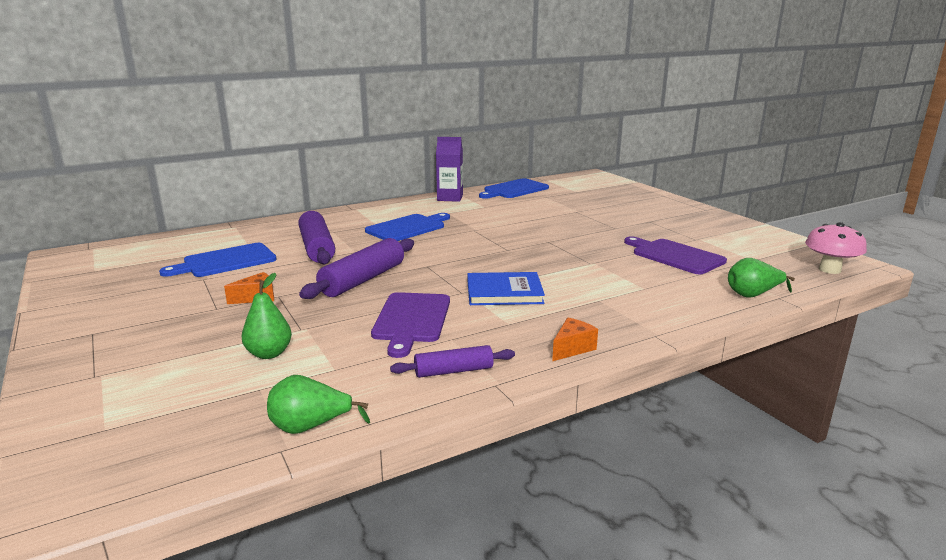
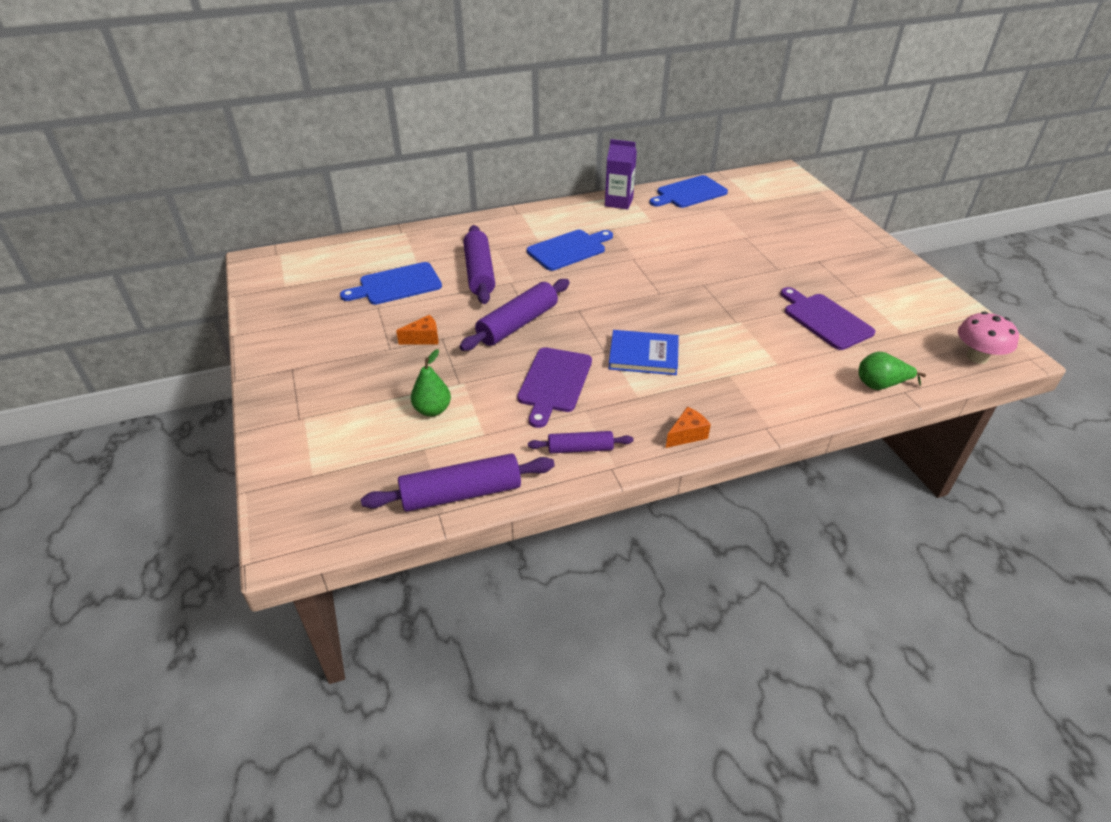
camera: 10 degrees right, 20 degrees up
green pear [267,375,370,434] -> purple rolling pin [361,453,555,512]

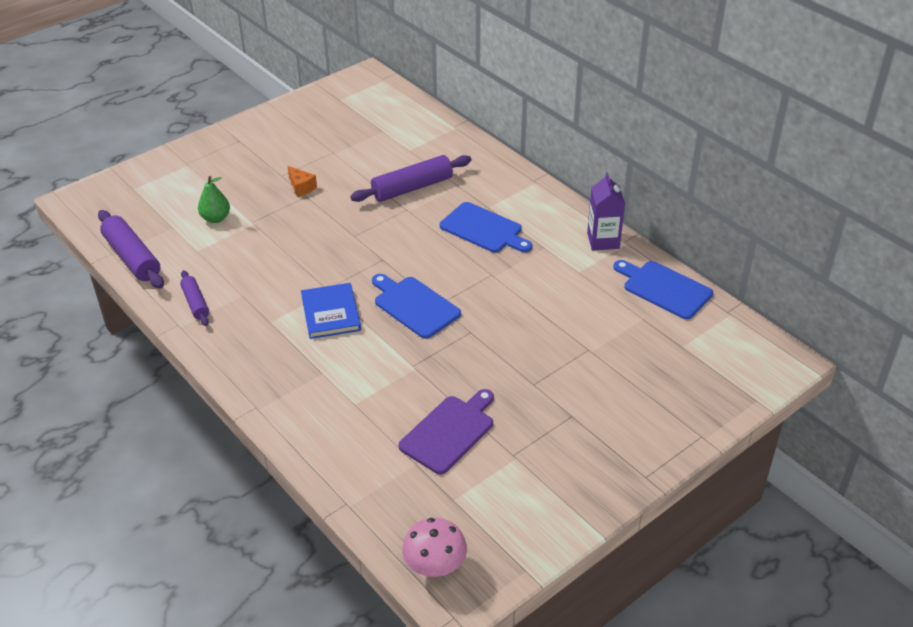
camera: 70 degrees right, 0 degrees up
blue cutting board [340,262,442,305] -> blue cutting board moved to [372,274,461,339]
purple rolling pin [459,279,570,351] -> none
purple cutting board [517,347,592,428] -> none
orange cheese [666,407,711,448] -> none
green pear [859,352,926,390] -> none

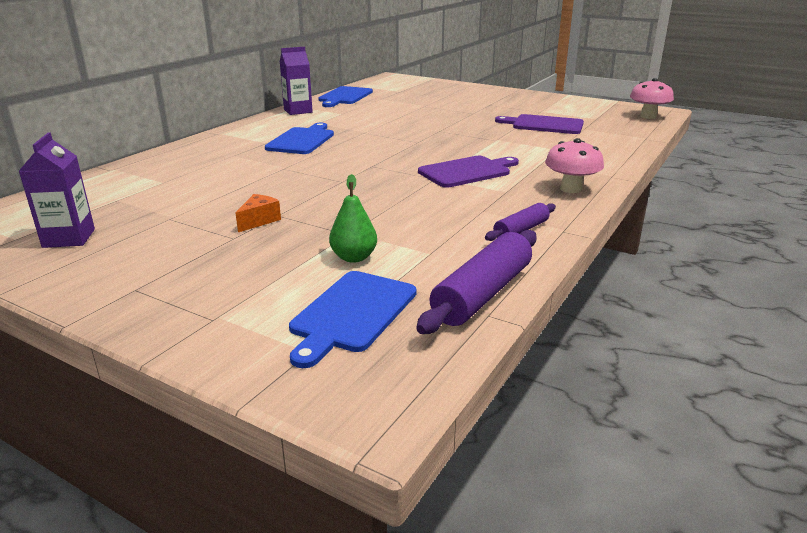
camera: 110 degrees left, 15 degrees down
blue book [301,283,361,339] -> purple cutting board [418,156,519,188]
purple rolling pin [350,155,471,202] -> none
blue cutting board [372,274,461,339] -> blue cutting board moved to [289,271,417,368]
none -> purple carton [19,132,95,248]
none -> pink mushroom [545,138,604,193]

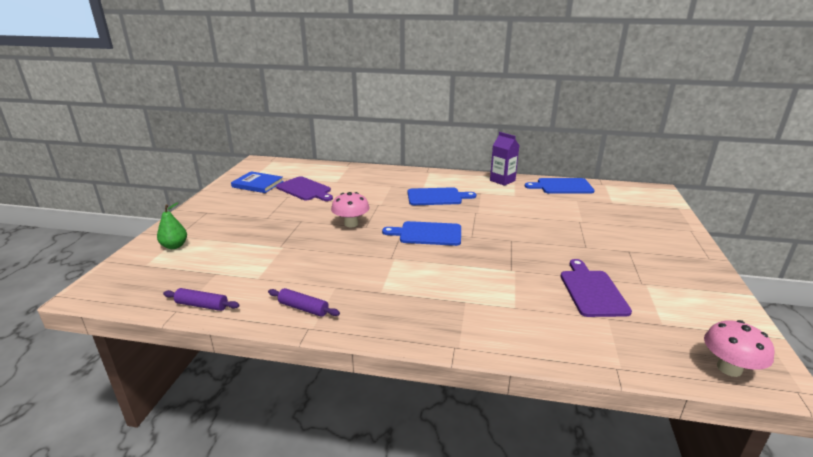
camera: 70 degrees right, 0 degrees up
purple carton [19,132,95,248] -> blue book [231,171,283,193]
orange cheese [236,194,281,232] -> none
blue cutting board [289,271,417,368] -> blue cutting board moved to [382,221,461,246]
green pear [329,174,377,263] -> green pear moved to [157,202,187,249]
purple rolling pin [416,230,537,334] -> purple rolling pin [163,288,239,311], size x0.58
purple cutting board [418,156,519,188] -> purple cutting board moved to [276,176,333,201]
pink mushroom [545,138,604,193] -> pink mushroom moved to [331,192,370,227]

